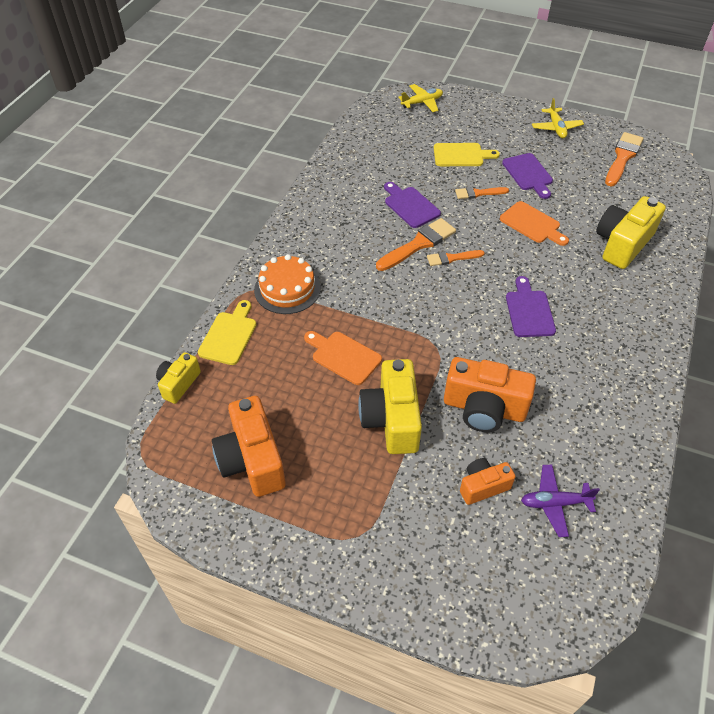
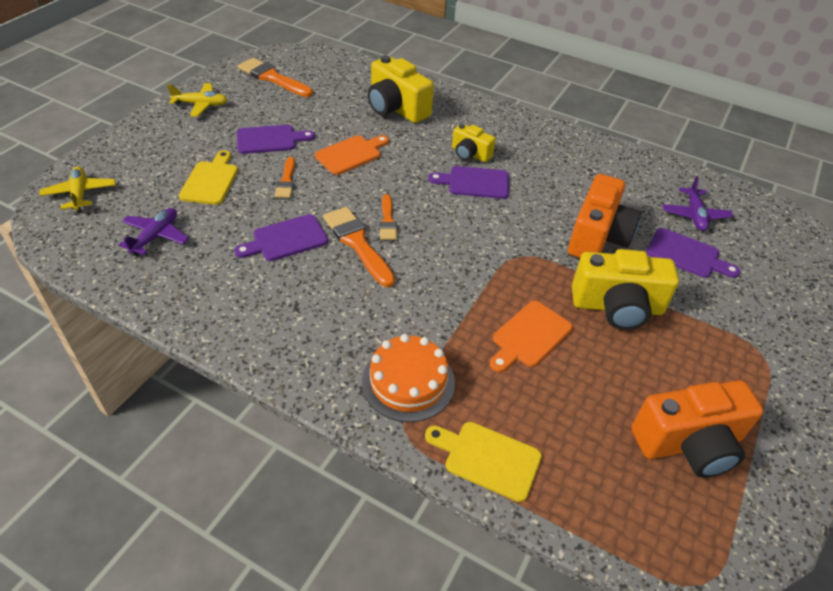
camera: 85 degrees left, 5 degrees down
yellow camera [156,352,201,404] -> yellow camera moved to [452,123,496,162]
orange camera [460,458,516,505] -> purple cutting board [646,228,740,278]
none -> purple plane [119,208,189,256]

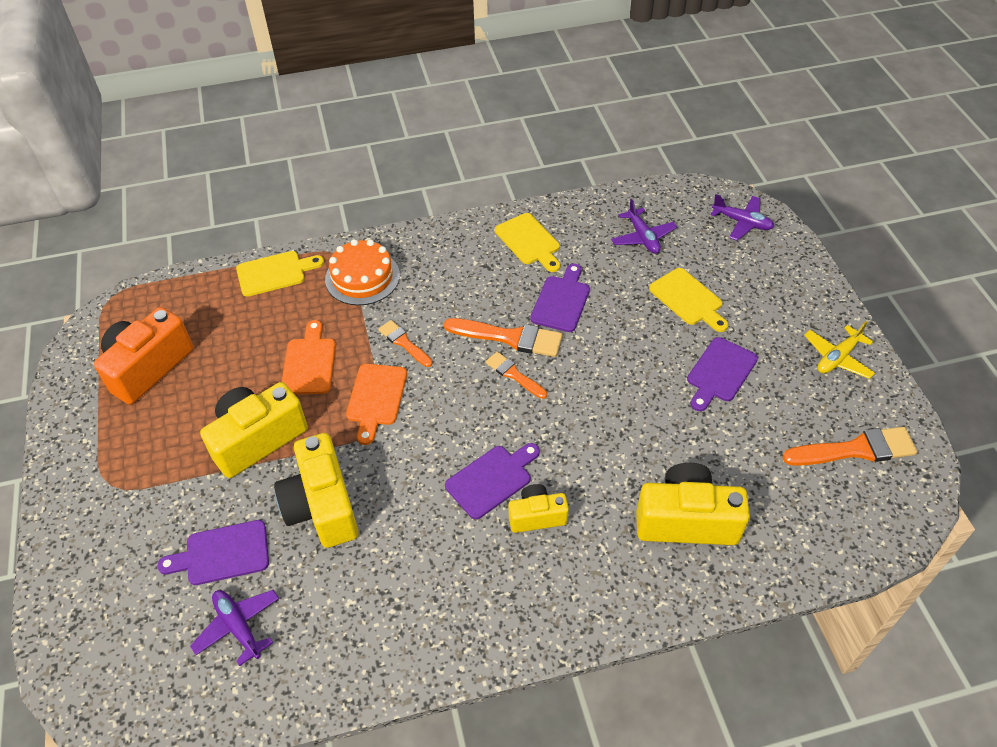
camera: 140 degrees right, 5 degrees up
yellow plane [39,167,116,212] -> purple plane [711,194,774,241]
orange brush [274,157,295,198] -> orange brush moved to [378,320,432,367]
orange cutting board [315,135,389,175] -> orange cutting board moved to [346,364,407,445]
orange camera [568,174,641,258] -> yellow camera [274,433,359,548]
none -> yellow cutting board [495,213,560,272]

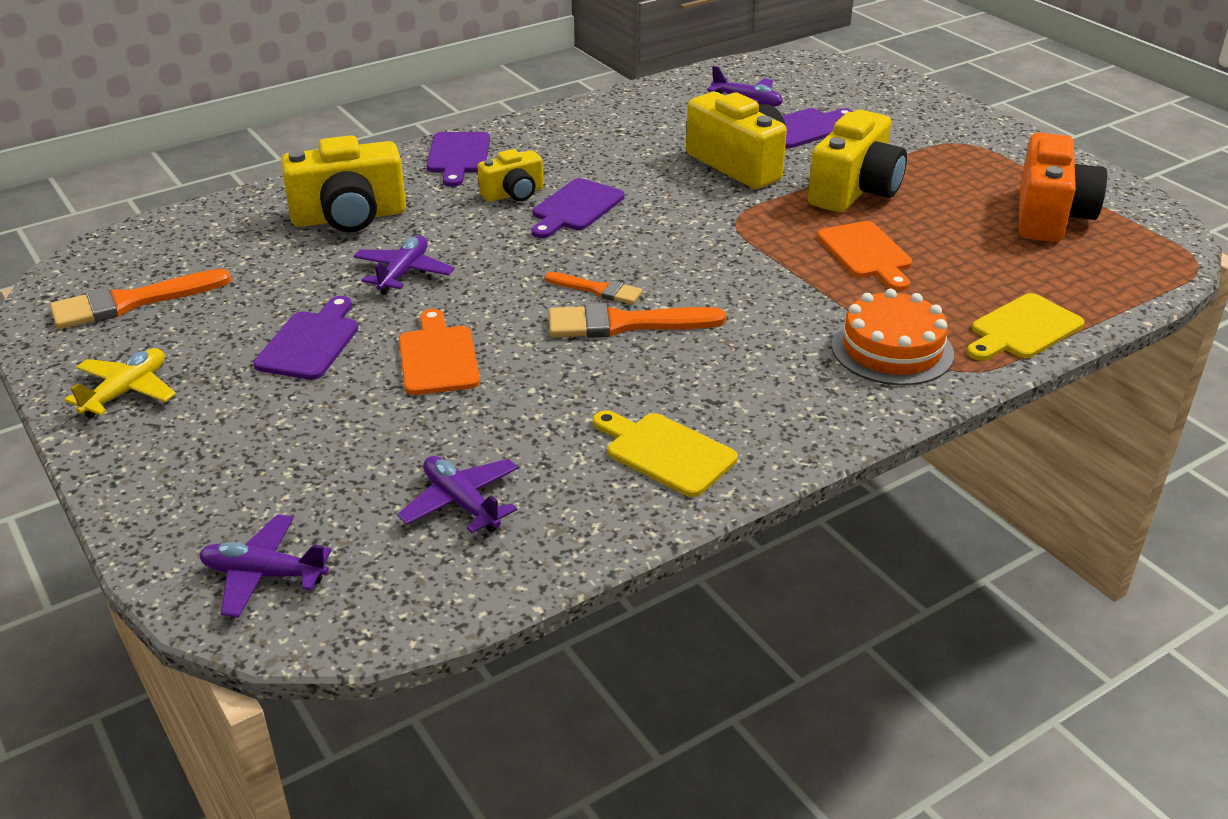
camera: 160 degrees right, 15 degrees down
orange cutting board [346,364,407,445] -> orange cutting board moved to [399,309,480,395]
orange brush [378,320,432,367] -> none
purple cutting board [530,264,590,332] -> purple cutting board moved to [426,132,490,187]
yellow cutting board [649,268,729,332] -> none
none -> purple plane [353,235,454,295]

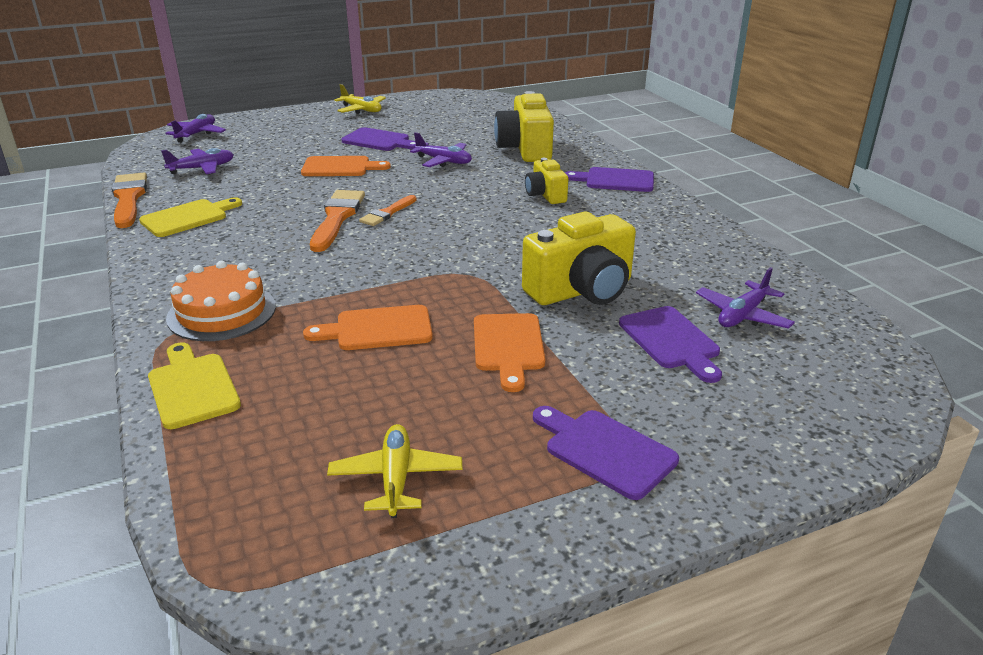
camera: 100 degrees right, 5 degrees down
orange brush [50,269,231,329] -> orange brush moved to [112,173,147,228]
purple cutting board [532,178,624,238] -> purple cutting board moved to [533,406,679,500]
yellow camera [808,110,907,212] -> orange cutting board [474,313,545,392]
orange camera [1019,133,1107,242] -> yellow plane [327,424,463,518]

